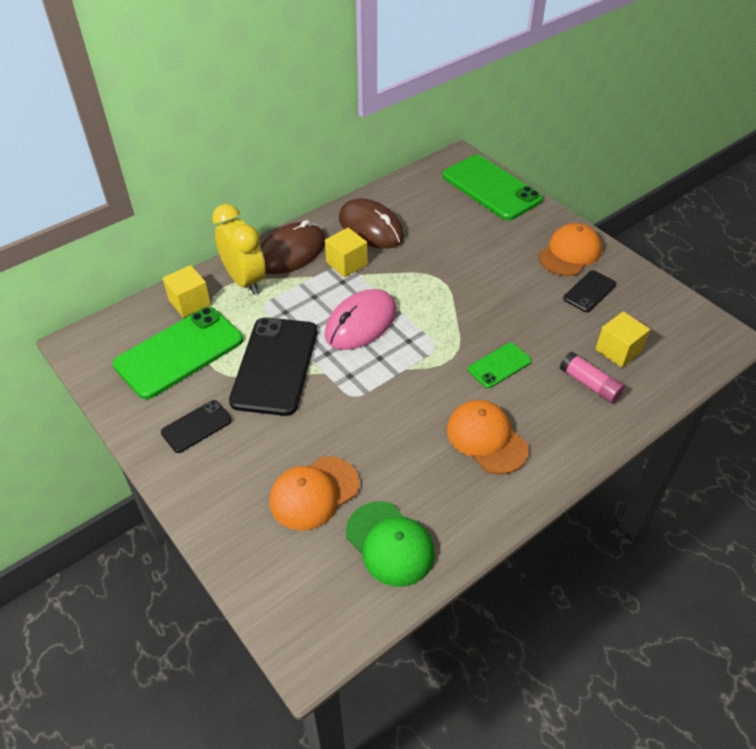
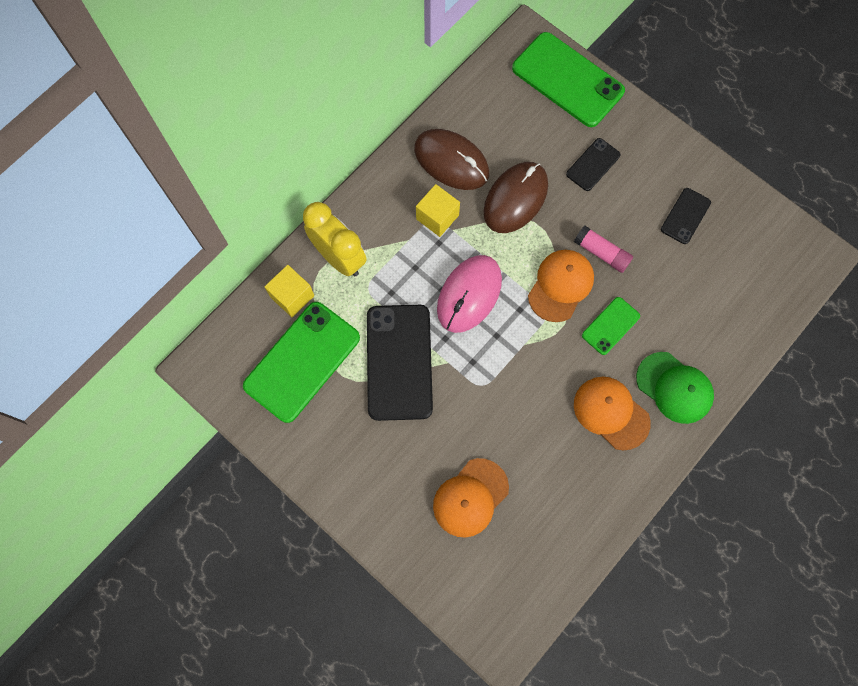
camera: 10 degrees left, 25 degrees up
black phone [161,400,232,453] -> black phone moved to [566,138,621,191]
brown mouse [260,220,326,274] -> brown mouse moved to [484,162,548,233]
green cap [346,501,435,587] -> green cap moved to [636,352,714,424]
orange cap [538,223,602,276] -> orange cap moved to [528,250,594,322]
pink glue stick [560,352,625,403] -> pink glue stick moved to [574,226,633,273]
yellow cube [596,312,650,368] -> none

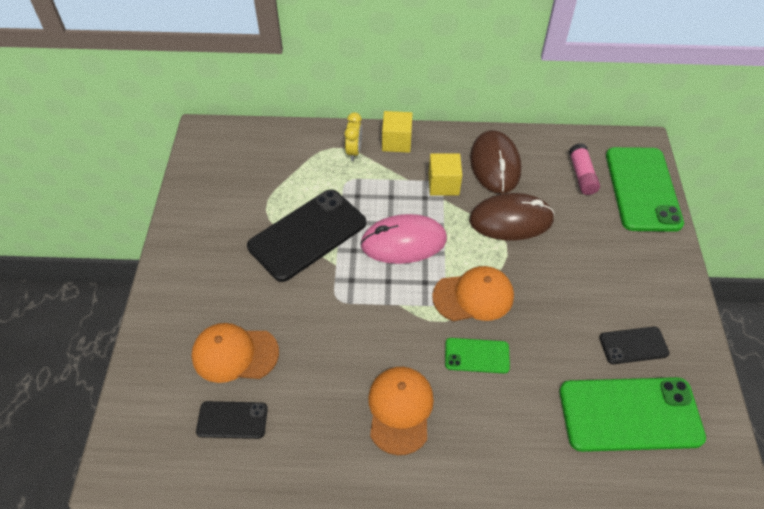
camera: 50 degrees right, 20 degrees down
green phone [243,302,360,423] -> green phone moved to [559,377,706,452]
yellow cube [265,265,314,317] -> yellow cube moved to [382,111,413,153]
yellow clock [303,202,367,276] -> yellow clock [344,112,362,161], size x0.56
black phone [566,138,621,191] -> black phone moved to [196,401,268,439]
pink glue stick [574,226,633,273] -> pink glue stick moved to [569,144,600,195]
green cap [636,352,714,424] -> none

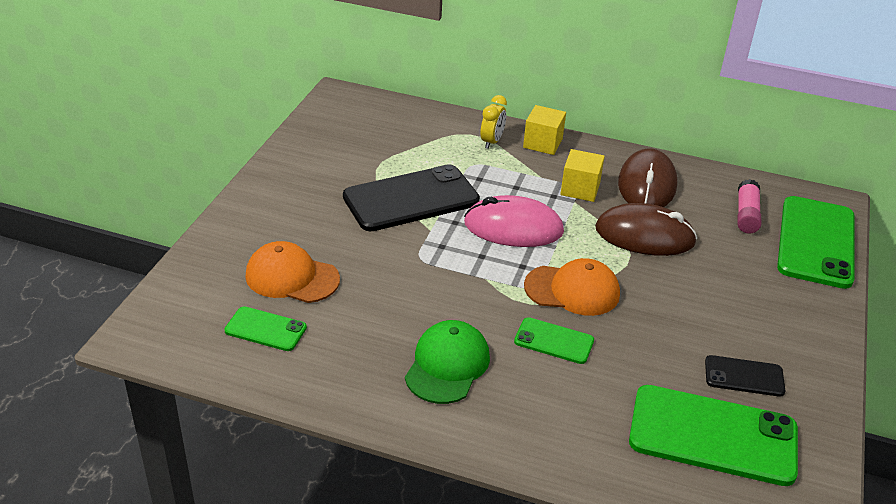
camera: 15 degrees right, 15 degrees down
black phone [196,401,268,439] -> green phone [224,306,307,351]
orange cap [368,367,434,455] -> green cap [405,320,490,404]

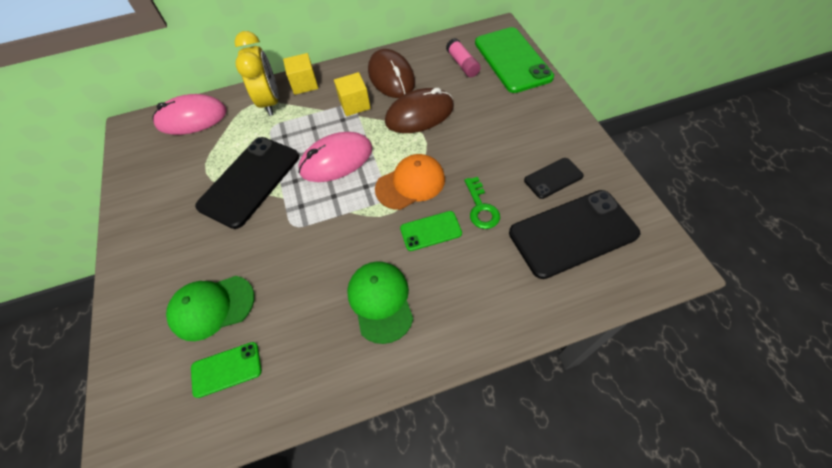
camera: 30 degrees left, 20 degrees up
orange cap [245,241,340,303] -> green cap [166,276,254,341]
yellow clock [481,95,507,149] -> yellow clock [235,31,278,116], size x1.79
green phone [629,385,798,486] -> black phone [509,190,640,279]
none -> pink mouse [152,94,227,135]
none -> green key [464,177,500,229]

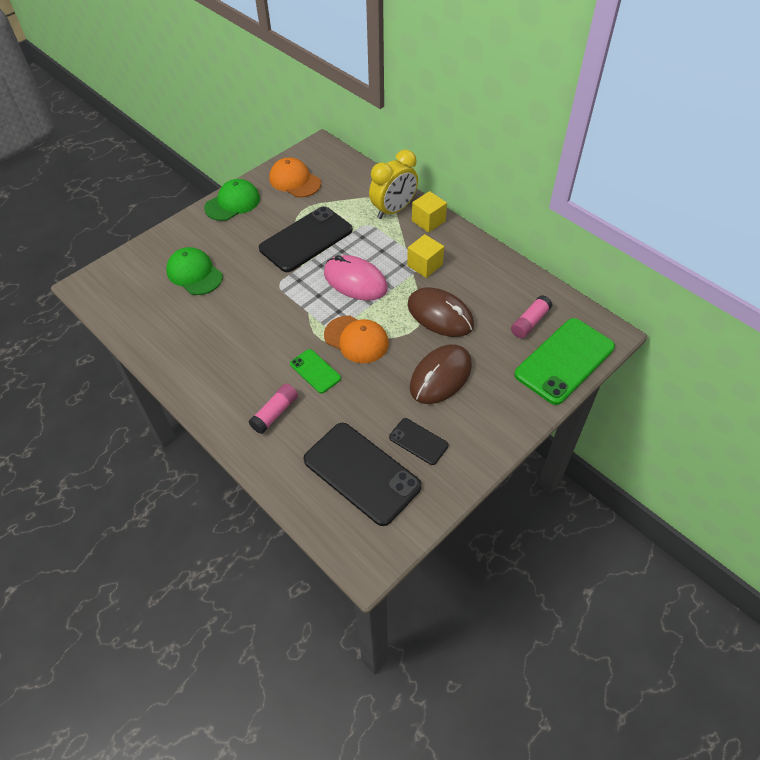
camera: 60 degrees right, 5 degrees down
pink mouse [152,94,227,135] -> none
green phone [191,342,262,398] -> none
black phone [195,137,299,229] -> black phone turned 45 degrees counterclockwise [259,206,353,272]
green cap [347,261,414,344] -> green cap moved to [204,179,260,221]
brown mouse [368,49,415,98] -> brown mouse moved to [410,344,472,404]
green key [464,177,500,229] -> none
none -> pink glue stick [249,384,298,434]
none -> orange cap [269,157,321,198]

